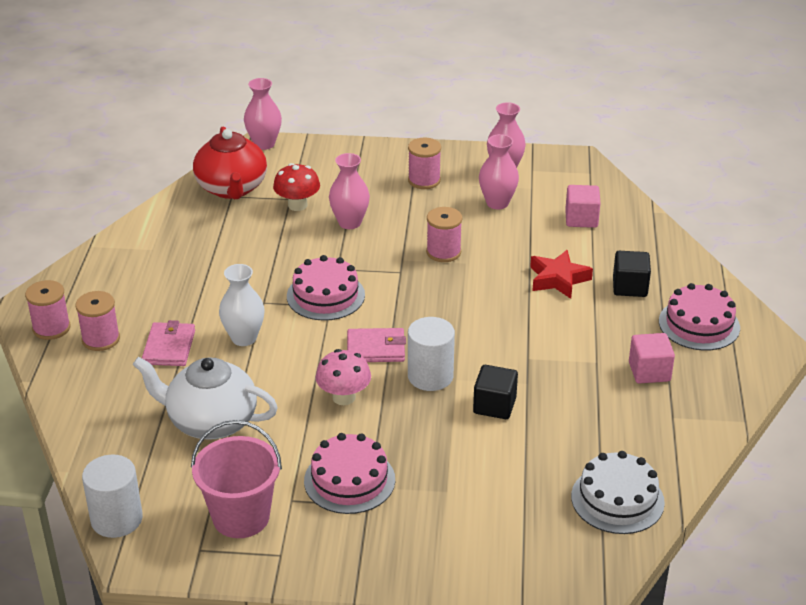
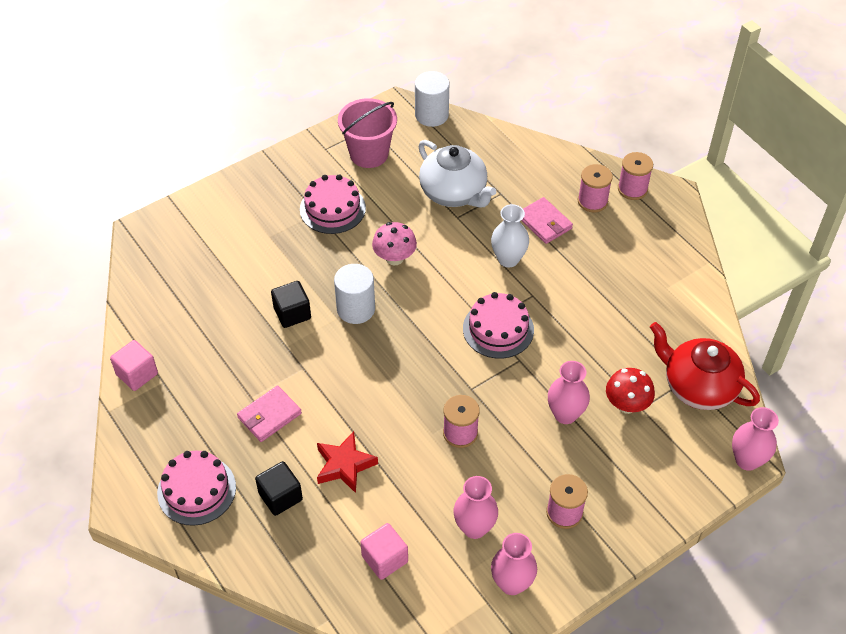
camera: 140 degrees right, 15 degrees up
white teapot [133,357,278,440] -> white teapot turned 75 degrees clockwise [418,140,496,208]
pink wallet [347,328,406,362] -> pink wallet moved to [237,385,302,442]
white cake [571,451,665,534] -> none
pink cube [629,333,675,384] -> pink cube moved to [110,340,158,391]

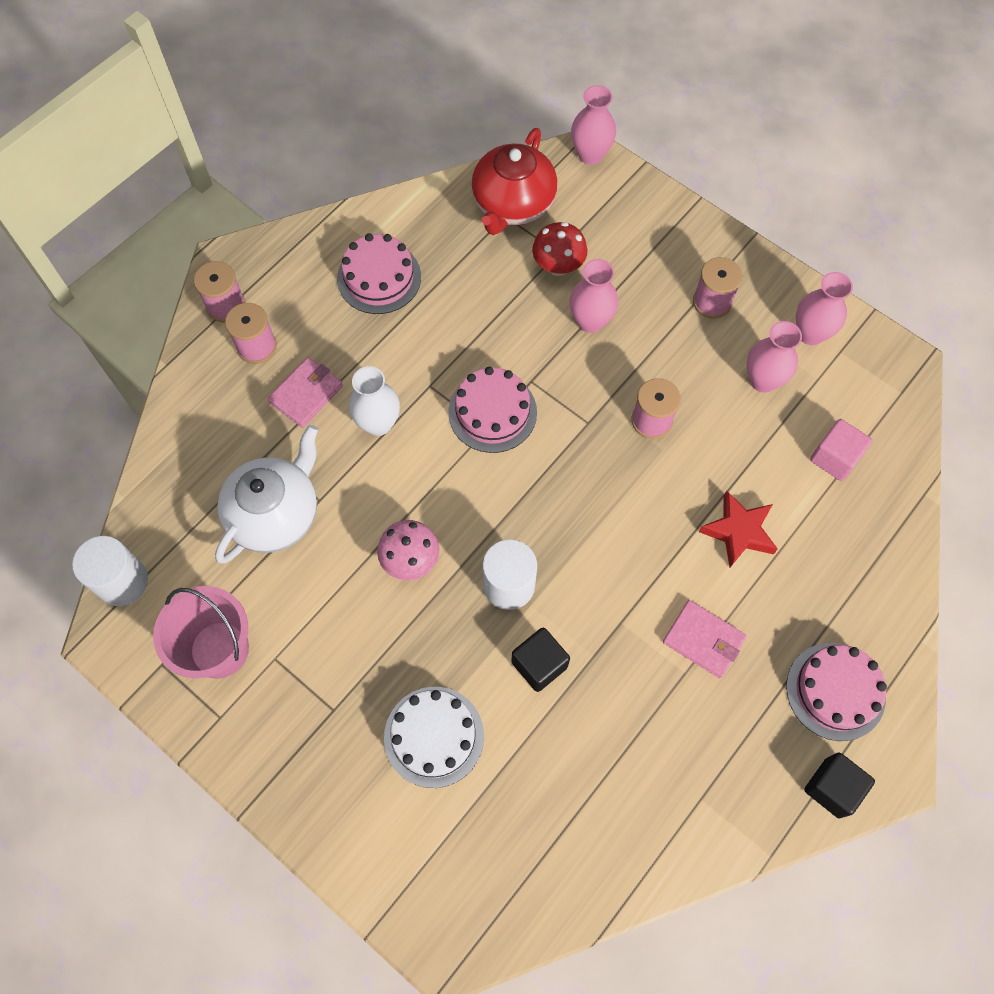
camera: 105 degrees left, 15 degrees up
pink cube [110,340,158,391] -> none
black cube [255,461,303,516] -> black cube moved to [804,752,875,818]
pink cake [300,174,366,234] -> pink cake moved to [337,233,421,314]
none -> white cake [384,687,484,788]

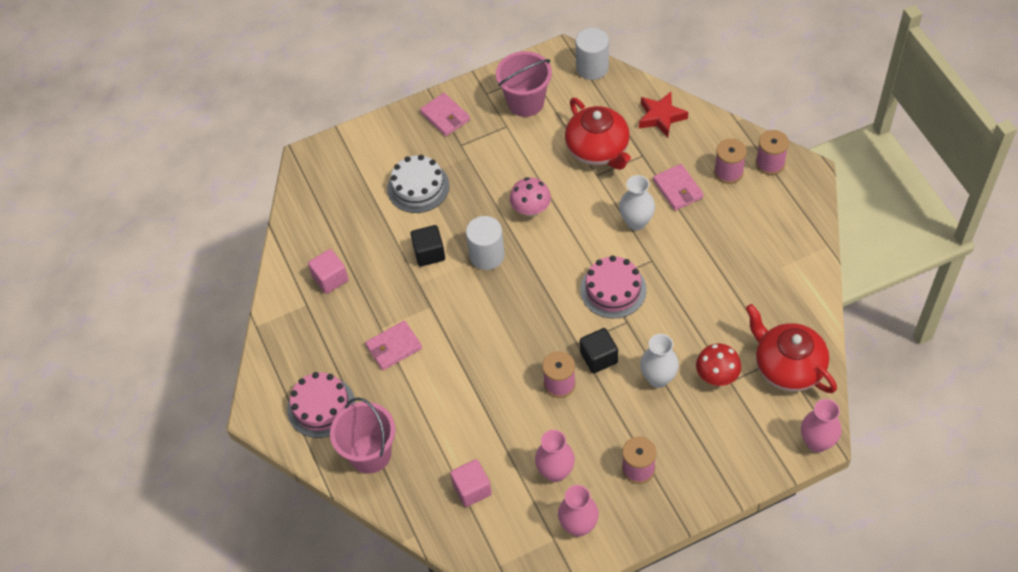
camera: 120 degrees right, 10 degrees down
white teapot [215,424,318,564] -> red teapot [565,98,631,170]
pink cake [337,233,421,314] -> none
pink vase [570,259,618,333] -> white vase [640,334,679,388]
red star [699,491,778,568] -> red star moved to [639,92,688,137]
black cube [804,752,875,818] -> black cube moved to [580,328,618,374]
none -> pink cube [308,249,348,294]
none -> pink bucket [330,397,395,474]
none -> pink wallet [420,93,470,136]

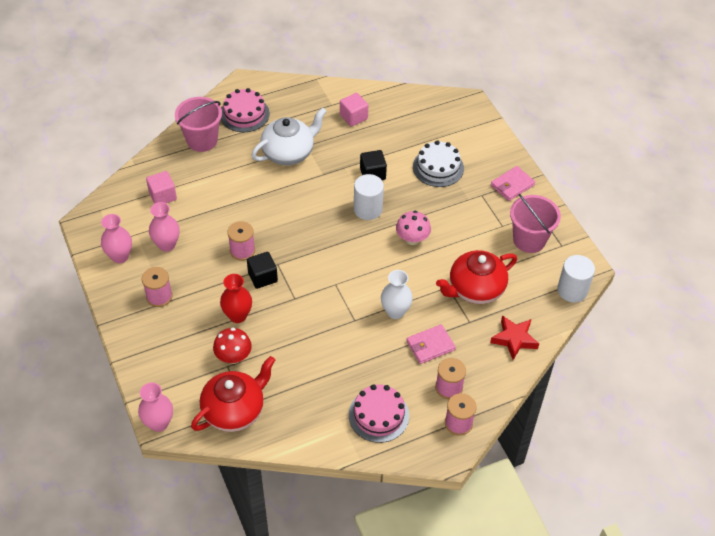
camera: 85 degrees right, 5 degrees down
pink wallet [365,321,422,370] -> white teapot [252,107,327,165]
pink cake [580,256,647,318] -> pink cake moved to [349,384,409,443]
white vase [640,334,679,388] -> red vase [220,274,252,323]

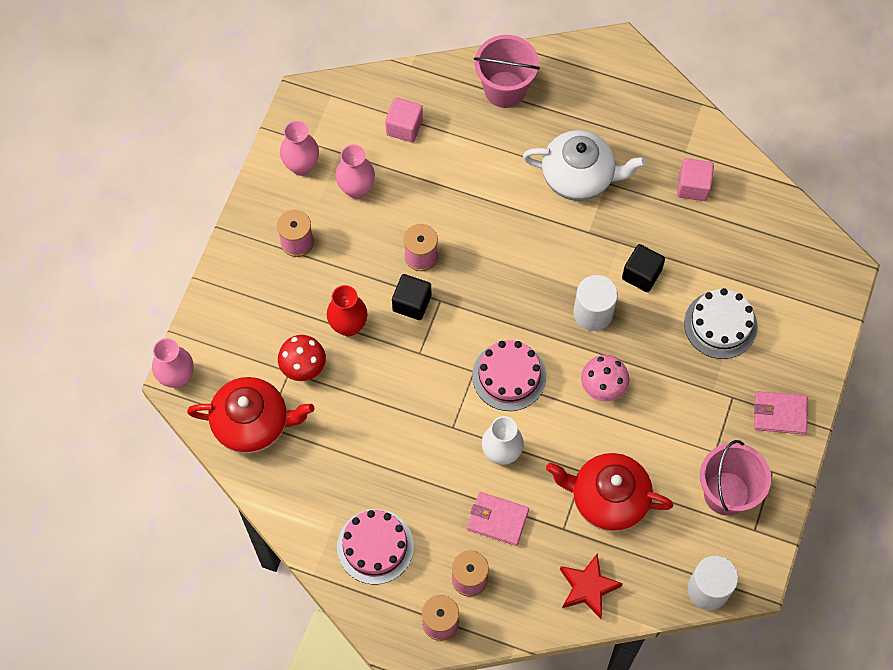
camera: 45 degrees right, 15 degrees up
pink cake [221,88,270,132] -> pink cake moved to [472,340,546,411]

